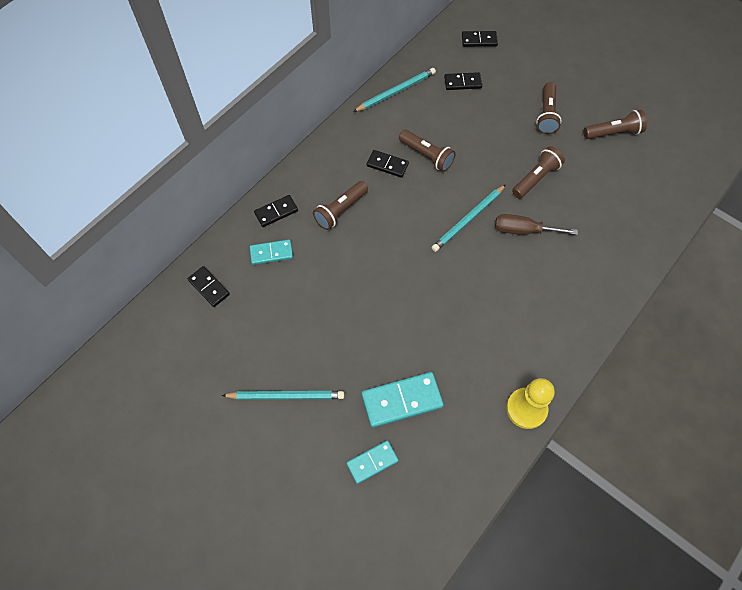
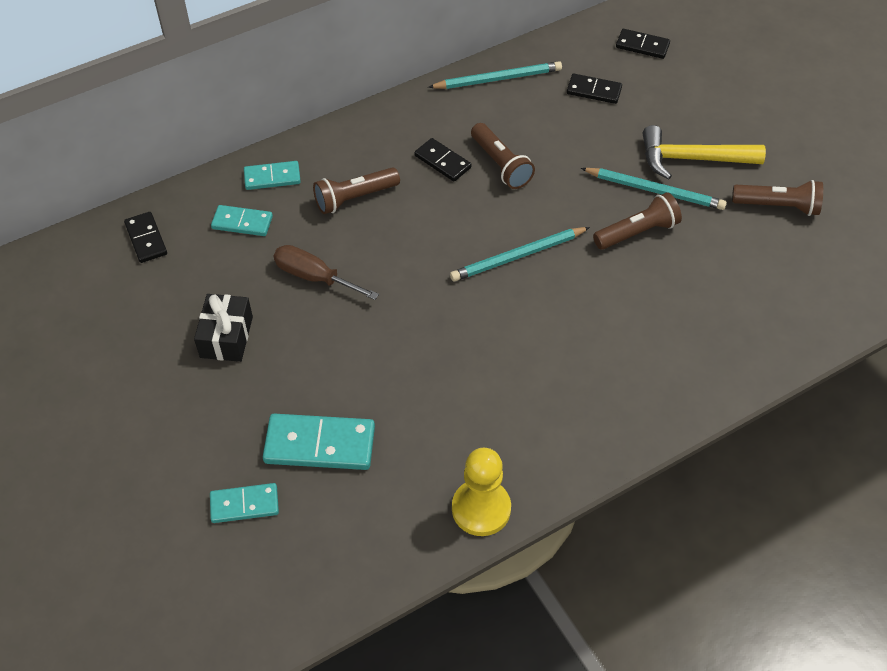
camera: 20 degrees right, 10 degrees down
turquoise pencil [221,391,344,400] -> turquoise pencil moved to [581,168,727,210]
black domino [254,195,298,227] -> turquoise domino [244,161,301,190]
brown screwdriver [495,214,578,235] -> brown screwdriver moved to [274,245,379,300]
brown flashlight [536,82,562,134] -> yellow hammer [643,125,766,180]
none -> black gift [194,294,253,362]

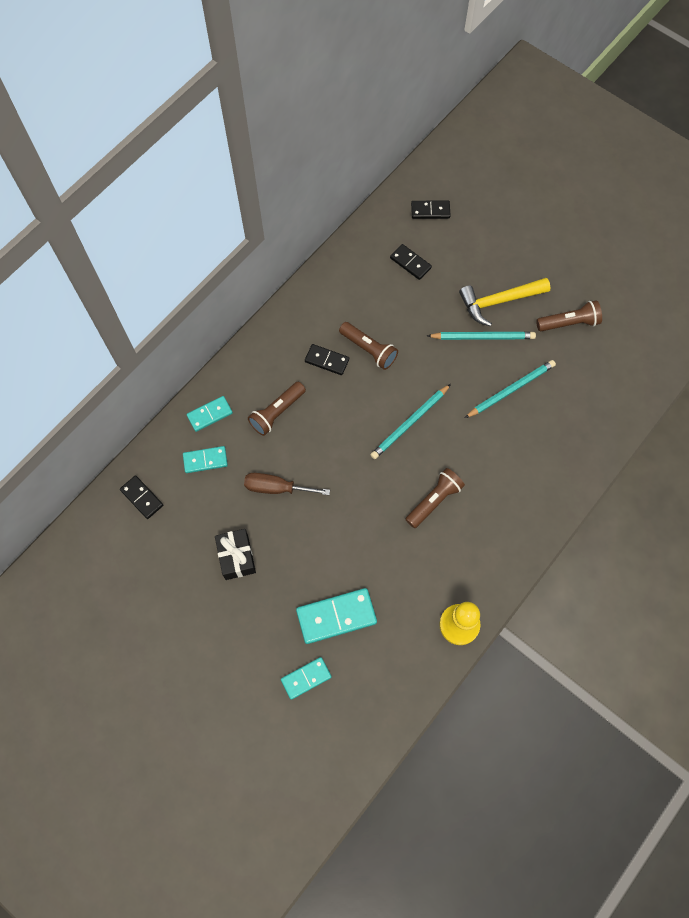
camera: 20 degrees left, 15 degrees up
turquoise pencil [428,61,562,89] -> turquoise pencil moved to [465,360,556,418]
black domino [567,74,622,104] -> black domino turned 45 degrees clockwise [390,244,432,280]
brown flashlight [593,192,682,250] -> brown flashlight moved to [405,468,465,528]

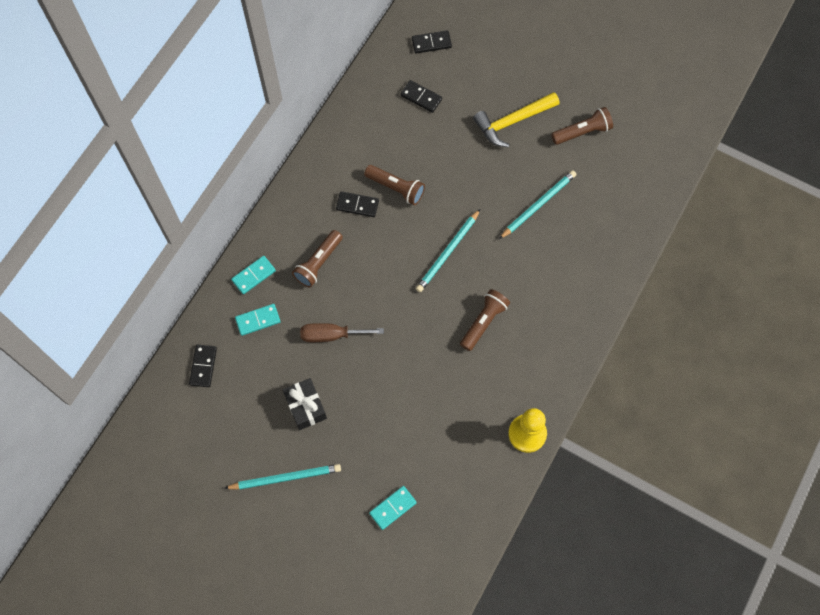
camera: 10 degrees left, 0 degrees up
black domino [120,475,163,519] -> black domino turned 60 degrees clockwise [189,344,217,387]
turquoise domino [296,588,377,644] -> none
turquoise pencil [427,332,536,340] -> turquoise pencil moved to [224,464,341,490]

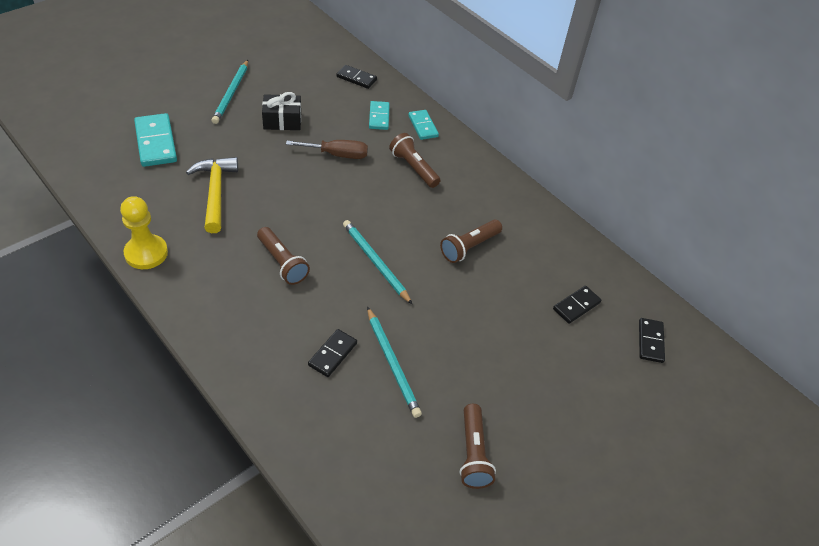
camera: 105 degrees right, 20 degrees down
brown screwdriver [300,323,384,342] -> brown screwdriver turned 75 degrees clockwise [286,140,368,159]
black domino [336,191,379,217] -> black domino moved to [308,329,357,377]
turquoise domino [369,486,417,530] -> turquoise domino [134,113,177,167], size x1.64
yellow hammer [473,92,560,148] -> yellow hammer moved to [186,157,238,233]

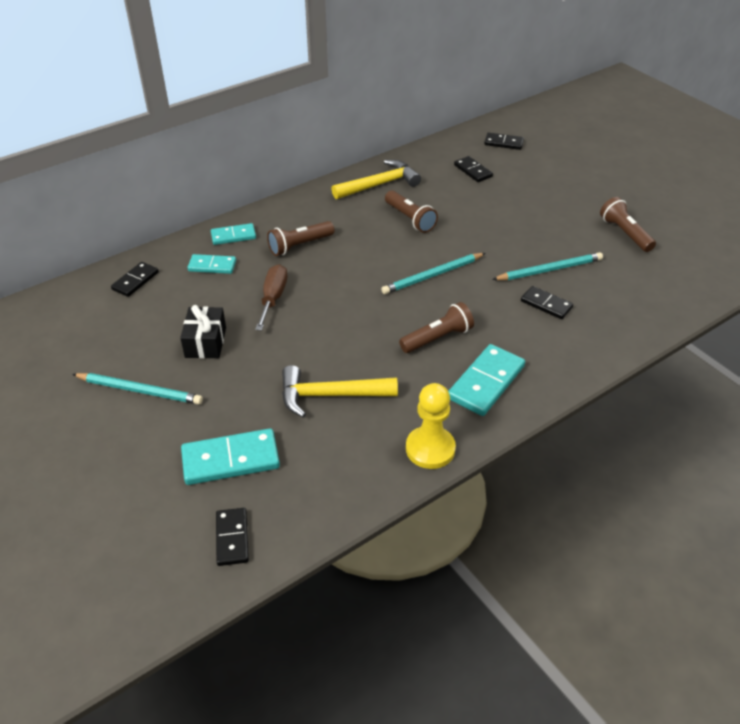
camera: 80 degrees left, 5 degrees down
brown flashlight [460,404,496,489] -> brown flashlight turned 120 degrees counterclockwise [600,197,656,252]
none -> black domino [216,508,249,566]
none -> yellow hammer [331,160,421,199]
none -> turquoise domino [448,344,525,416]

